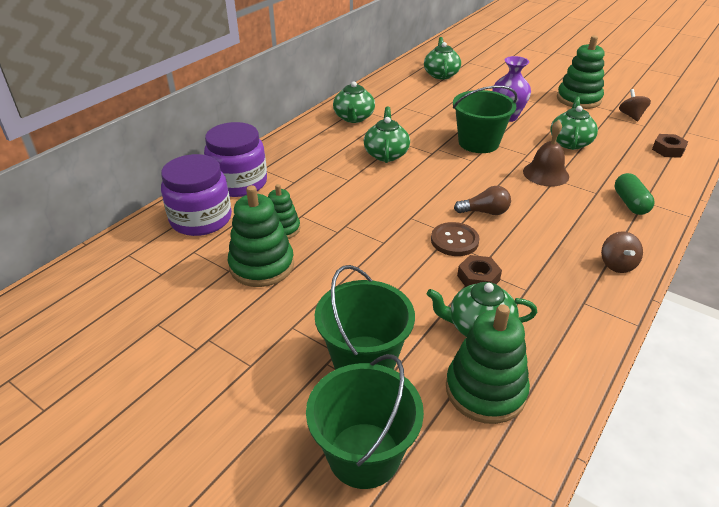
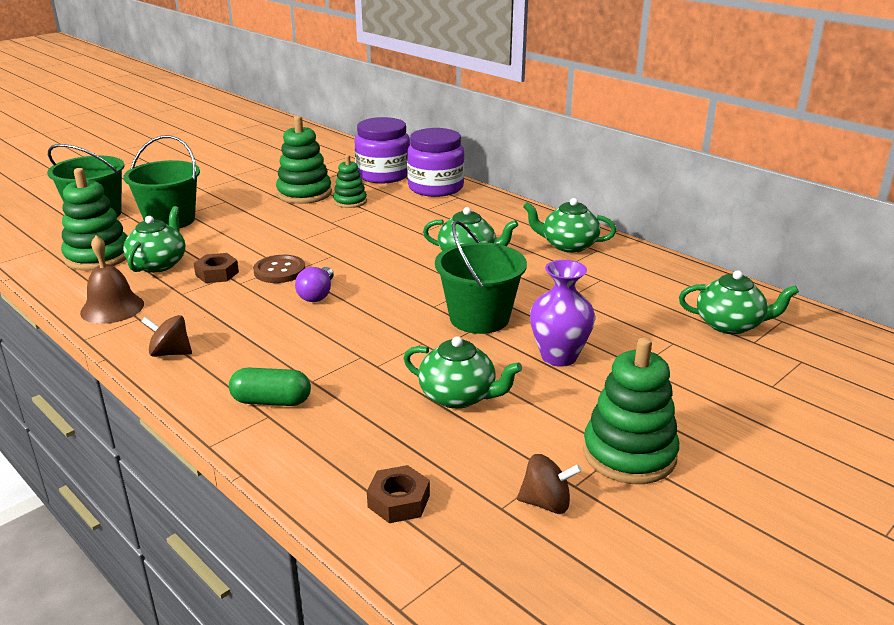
camera: 100 degrees right, 10 degrees down
brown light bulb [454,186,511,215] -> purple light bulb [295,267,334,302]
brown bell [523,120,569,187] -> brown bell moved to [80,235,144,324]

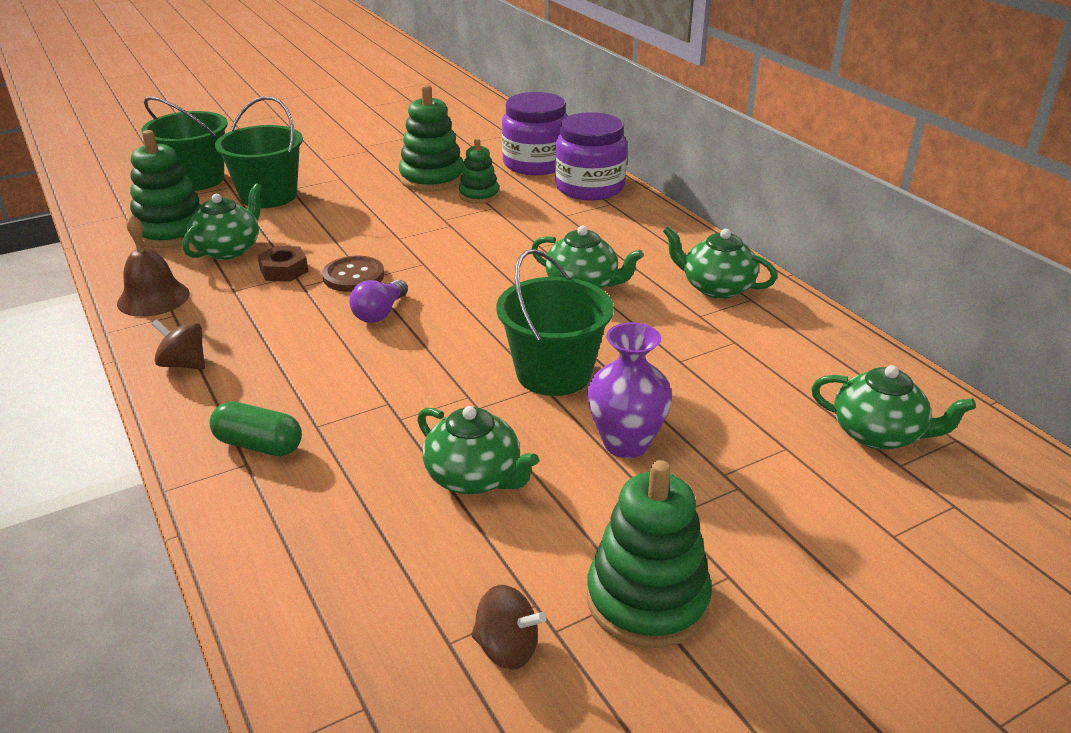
camera: 15 degrees right, 5 degrees up
brown nut [367,465,430,523] -> none

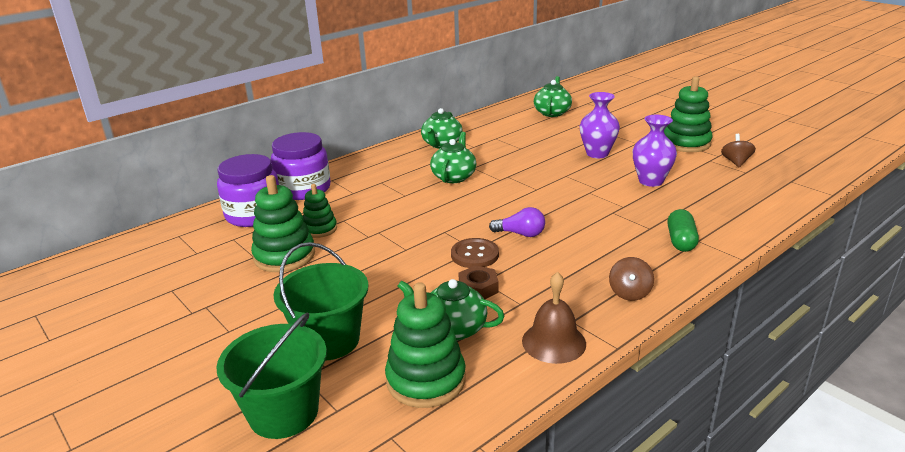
camera: 100 degrees left, 5 degrees down
green teapot [417,406,539,494] -> purple vase [633,115,677,187]
green bucket [496,249,614,396] -> none

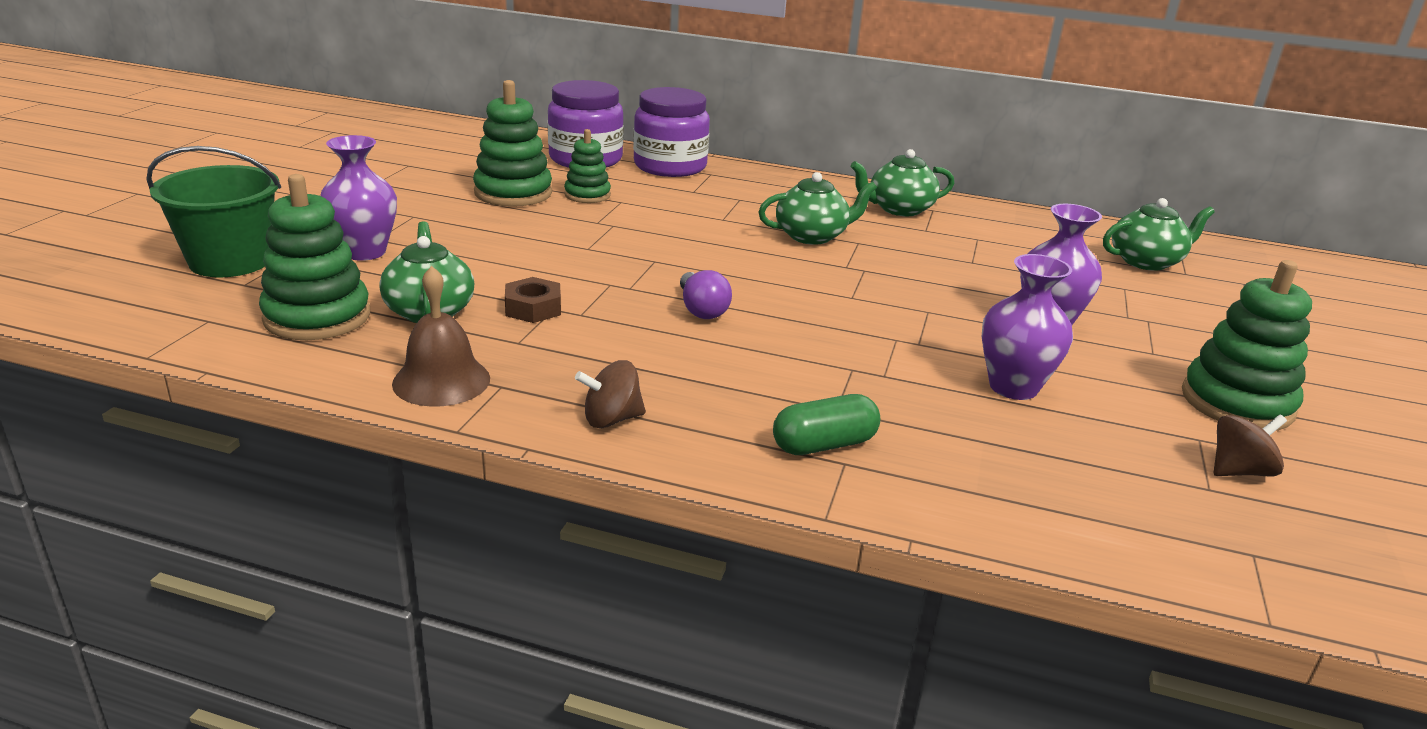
camera: 55 degrees right, 0 degrees up
green bucket [273,242,368,361] -> purple vase [320,135,397,261]
brown button [451,238,499,268] -> none

